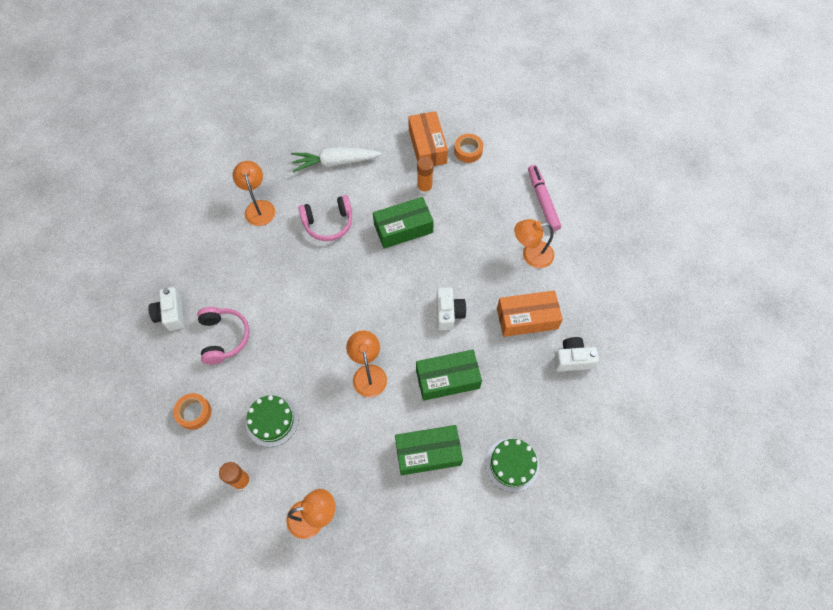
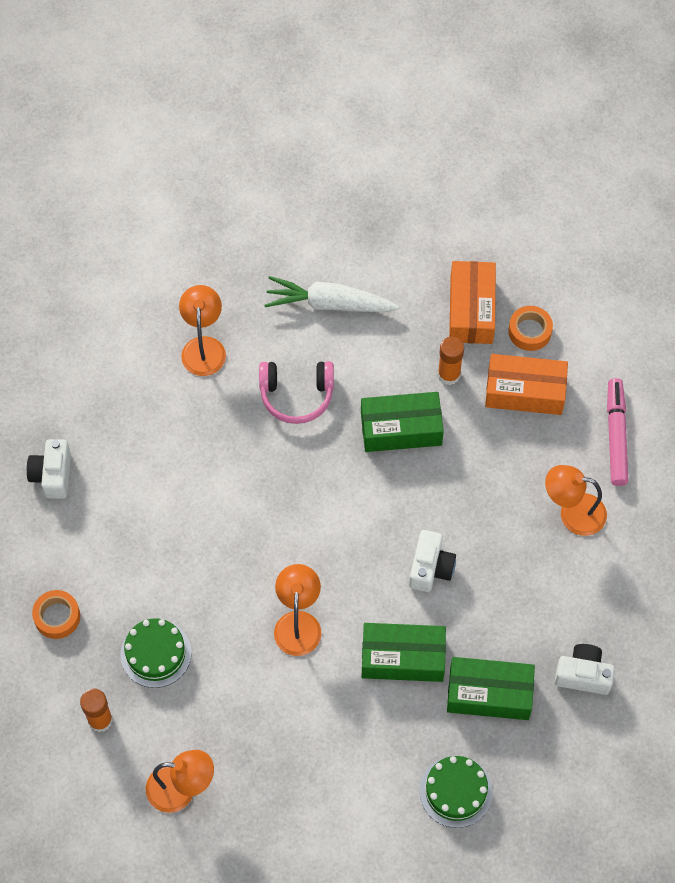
camera: 15 degrees right, 0 degrees up
pink headphones [197,307,249,365] -> none
green box [395,425,463,475] -> green box moved to [447,657,535,720]
orange box [497,290,563,337] -> orange box moved to [485,354,568,415]

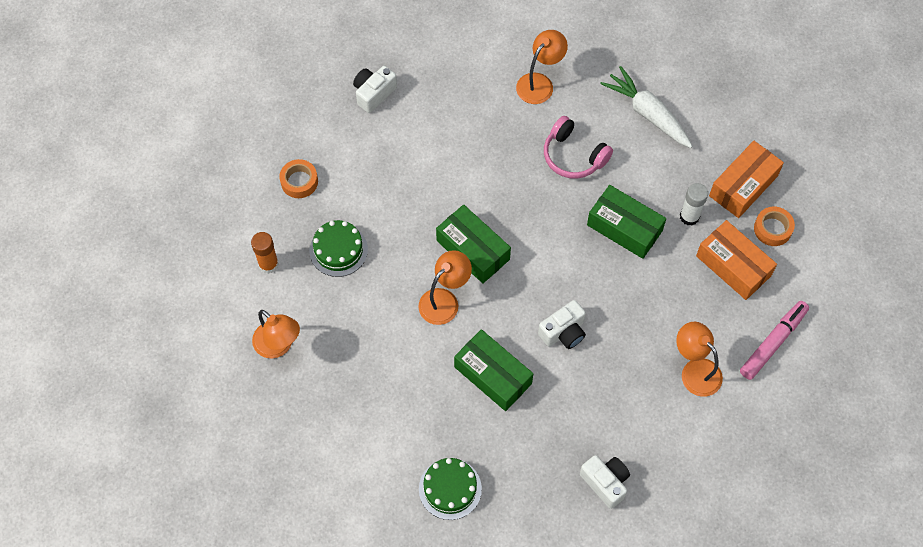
camera: 40 degrees right, 0 degrees up
orange glue stick [438,336,464,385] -> white glue stick [680,183,708,226]
green box [447,657,535,720] -> green box moved to [436,204,511,283]

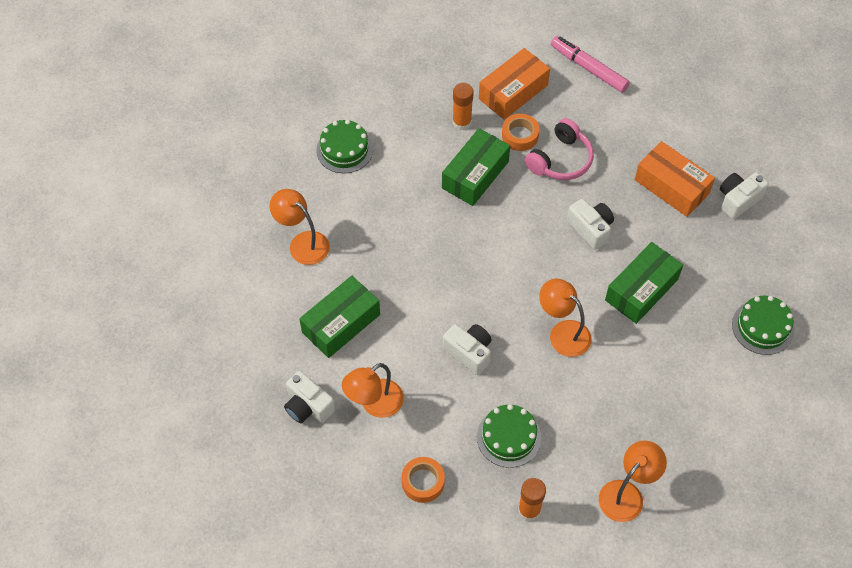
camera: 90 degrees left, 5 degrees down
green box [436,204,511,283] -> green box moved to [299,276,380,358]
pink headphones [544,116,613,179] -> pink headphones moved to [525,118,594,180]
white carrot [600,66,693,148] -> green cake [316,120,373,173]
orange lamp [676,322,723,397] -> orange lamp moved to [342,363,404,418]
white glue stick [680,183,708,226] -> orange glue stick [453,83,474,130]
orange box [709,141,784,218] -> orange box moved to [635,141,715,217]
orange tape [754,207,795,246] -> orange tape moved to [502,114,539,151]
none -> white camera [443,324,492,375]

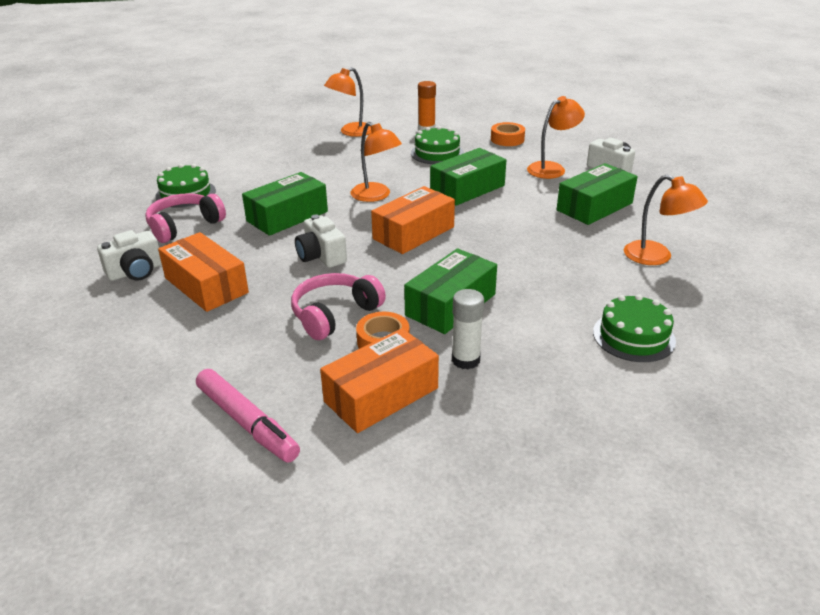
camera: 175 degrees left, 25 degrees down
white camera [443,324,492,375] -> green box [430,148,506,206]
orange glue stick [453,83,474,130] -> white glue stick [452,289,484,369]
none -> pink headphones [145,193,226,243]
none -> orange box [371,186,455,254]

